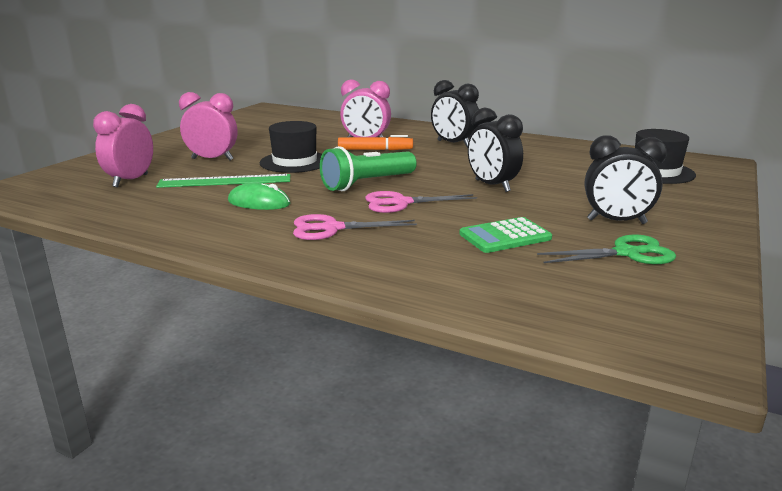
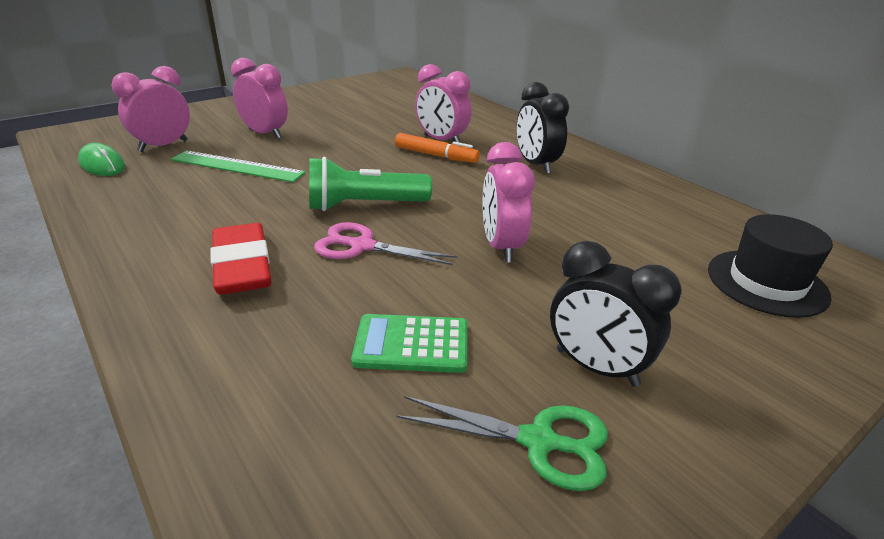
camera: 25 degrees right, 10 degrees up
green mouse [228,183,290,210] -> green mouse moved to [78,143,125,176]
black hat [259,121,322,173] -> none
pink scissors [293,214,417,240] -> red eraser [210,223,272,295]
black clock [468,108,523,192] -> pink clock [483,142,535,263]

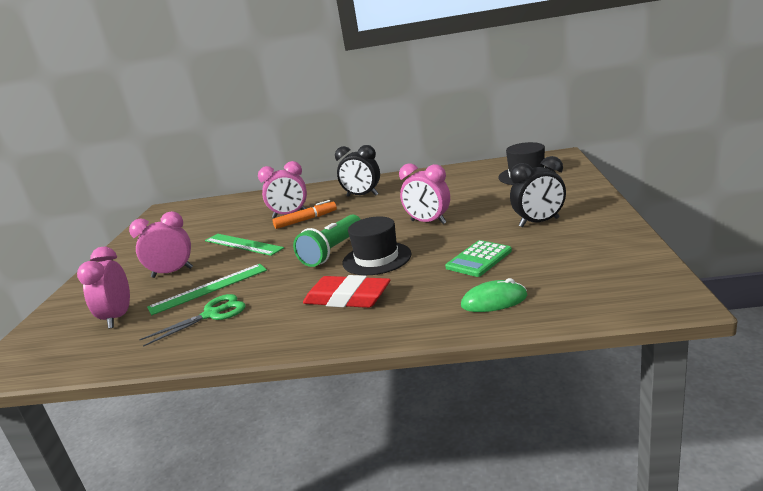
camera: 45 degrees left, 10 degrees down
green mouse [78,143,125,176] -> green mouse moved to [461,278,527,312]
pink scissors [314,222,457,265] -> black hat [342,216,411,275]
green scissors [397,396,608,491] -> green scissors moved to [139,294,245,347]
none -> green ruler [205,234,284,256]

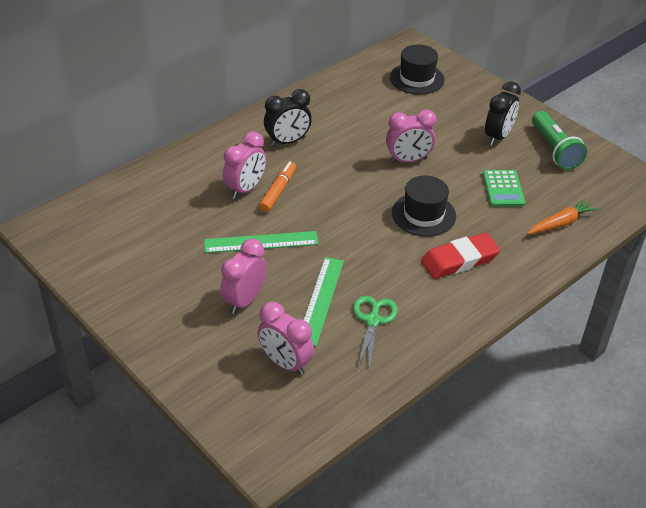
camera: 50 degrees left, 20 degrees up
green flashlight [293,215,361,267] -> green flashlight moved to [532,111,587,170]
green mouse [461,278,527,312] -> orange carrot [527,198,598,235]

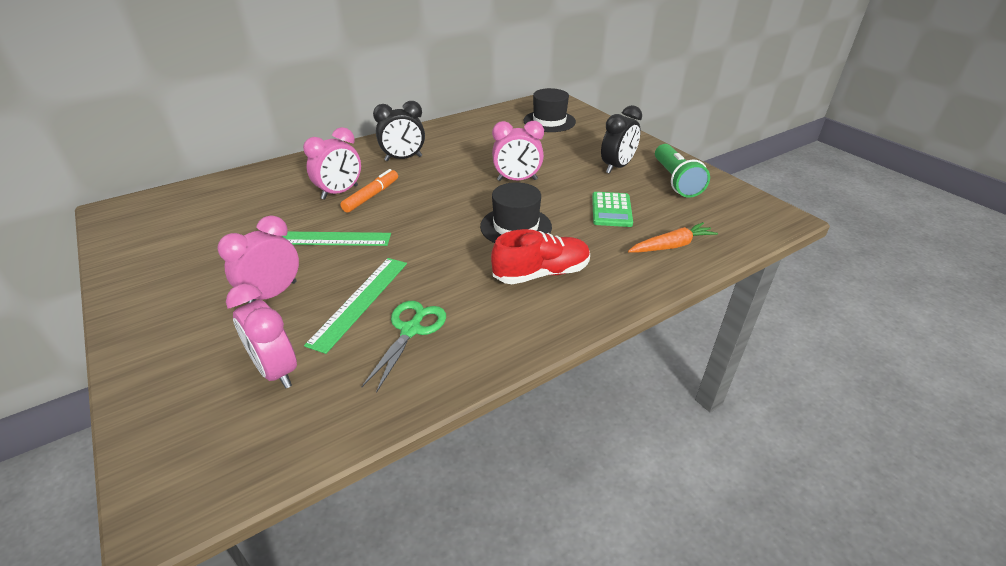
camera: 10 degrees right, 5 degrees down
red eraser [421,233,500,279] -> red shoe [491,229,590,284]

